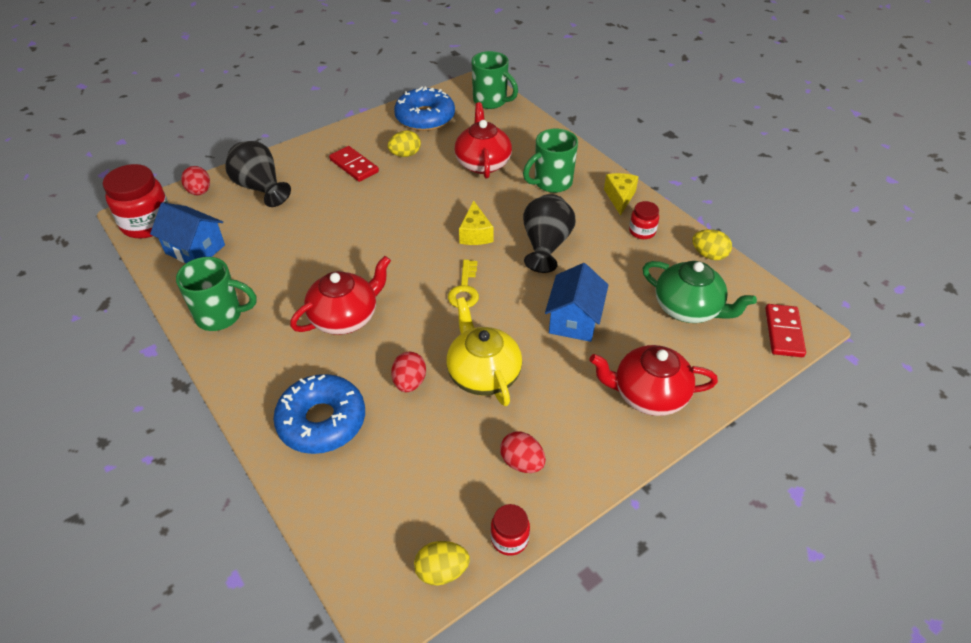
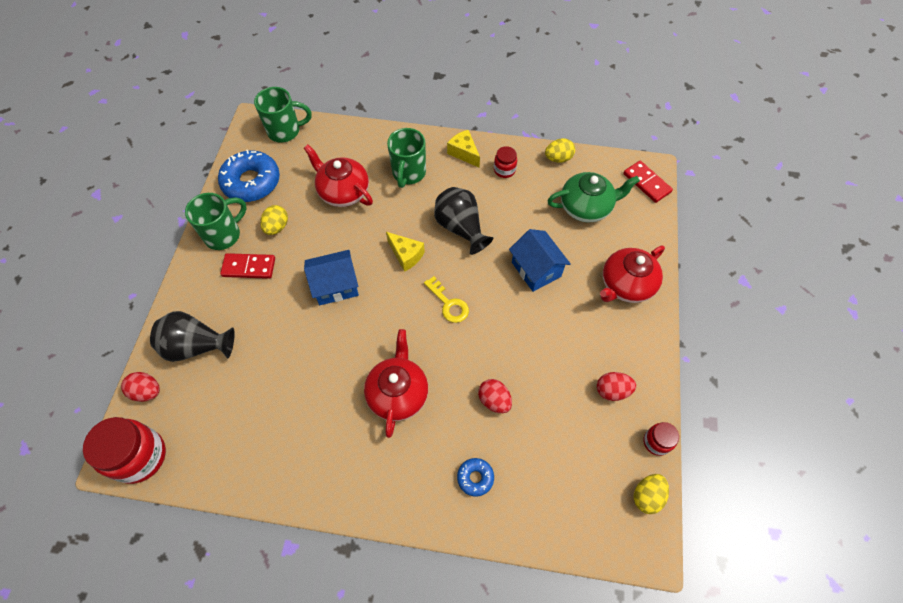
camera: 45 degrees left, 15 degrees up
blue house [150,202,225,263] -> blue house moved to [304,250,359,305]
green mug [176,257,257,331] -> green mug moved to [185,193,247,250]
blue donut [273,374,365,454] -> blue donut [457,458,494,497], size x0.49
yellow teapot [446,297,522,406] -> none

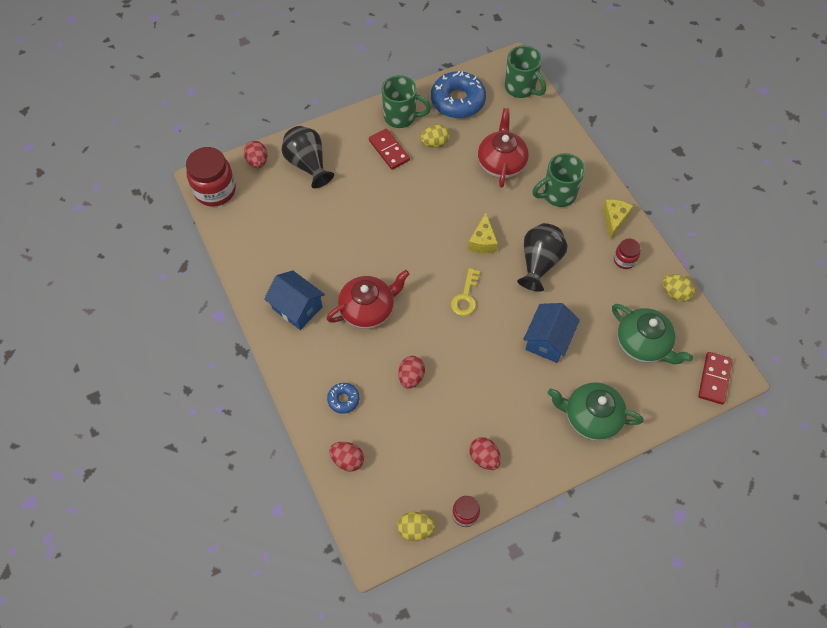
camera: 55 degrees right, 0 degrees up
blue house [304,250,359,305] -> blue house moved to [264,271,325,330]
red teapot [600,246,665,303] -> green teapot [548,382,644,441]
none -> red egg [329,442,364,471]

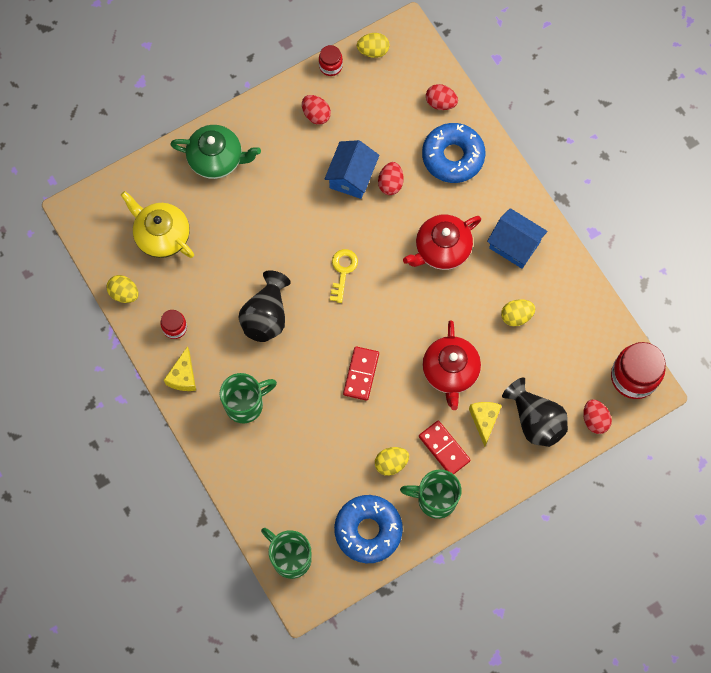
camera: 175 degrees right, 10 degrees up
blue donut [327,383,359,414] -> blue donut [422,123,485,183], size x2.05
yellow cheese [468,213,498,253] -> yellow cheese moved to [469,402,502,447]
red teapot [478,108,529,187] -> red teapot moved to [422,321,481,410]
blue house [523,303,580,363] -> blue house moved to [325,140,379,199]
green teapot [612,304,693,364] -> yellow teapot [121,191,194,258]
red domino [698,352,732,405] -> red domino moved to [343,346,379,401]
none -> yellow egg [501,299,535,326]

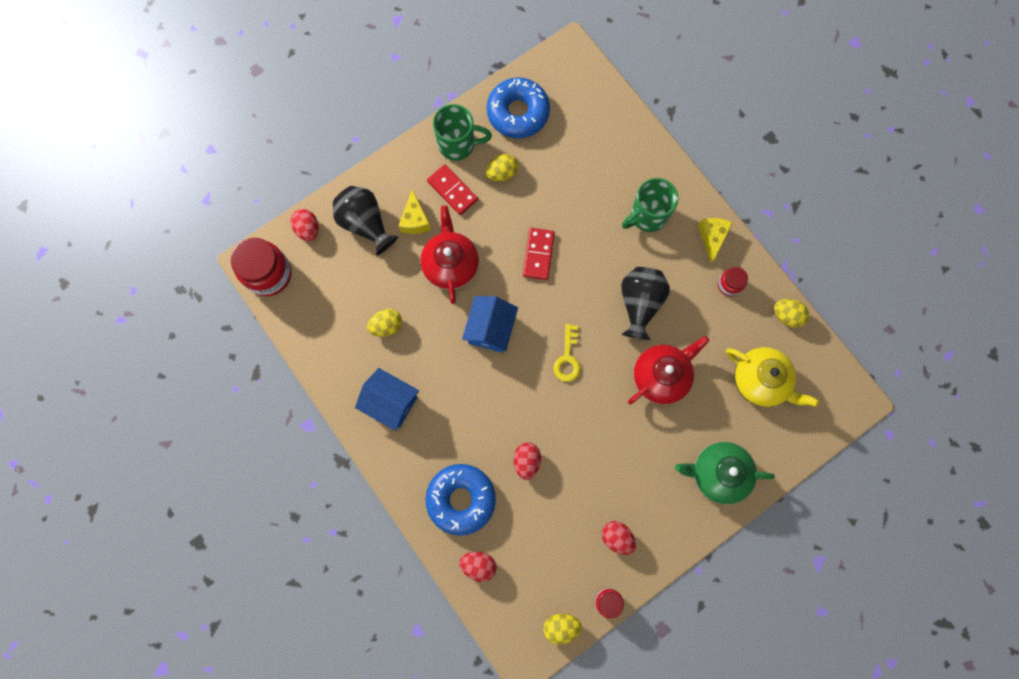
camera: 175 degrees right, 5 degrees up
green mug [261,528,312,579] -> none
blue house [325,140,379,199] -> blue house moved to [462,296,518,353]
red teapot [403,214,481,270] -> red teapot moved to [628,336,709,405]

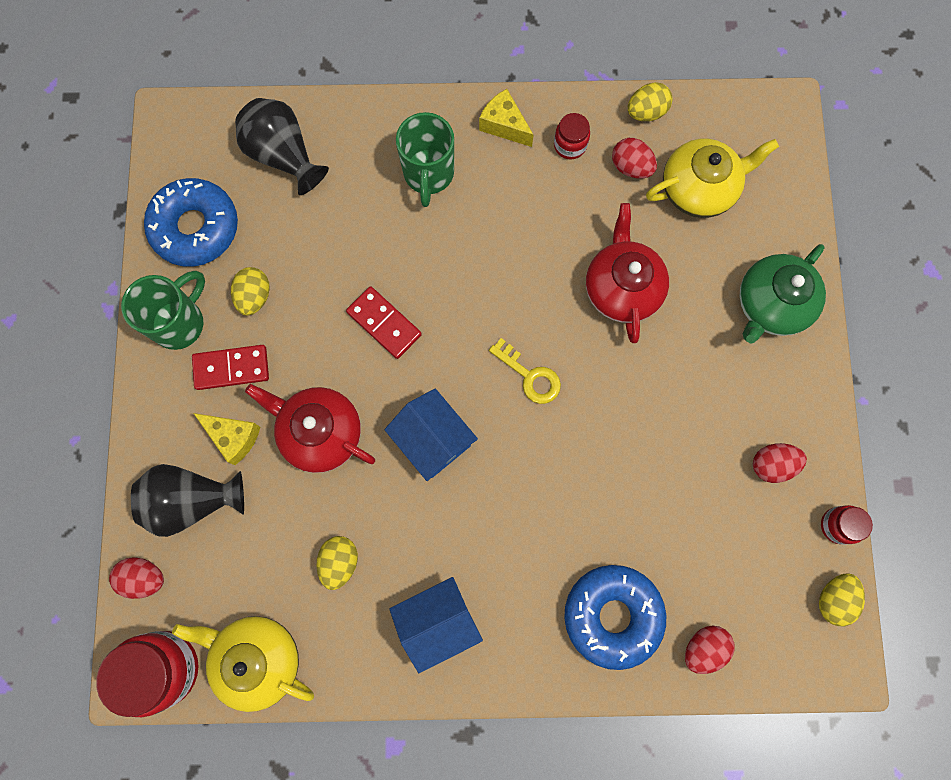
camera: 55 degrees left, 0 degrees up
red egg [514,442,541,480] -> red egg moved to [612,138,657,179]
black vase [621,267,670,340] -> black vase moved to [235,98,329,195]
none -> yellow teapot [172,616,314,712]

